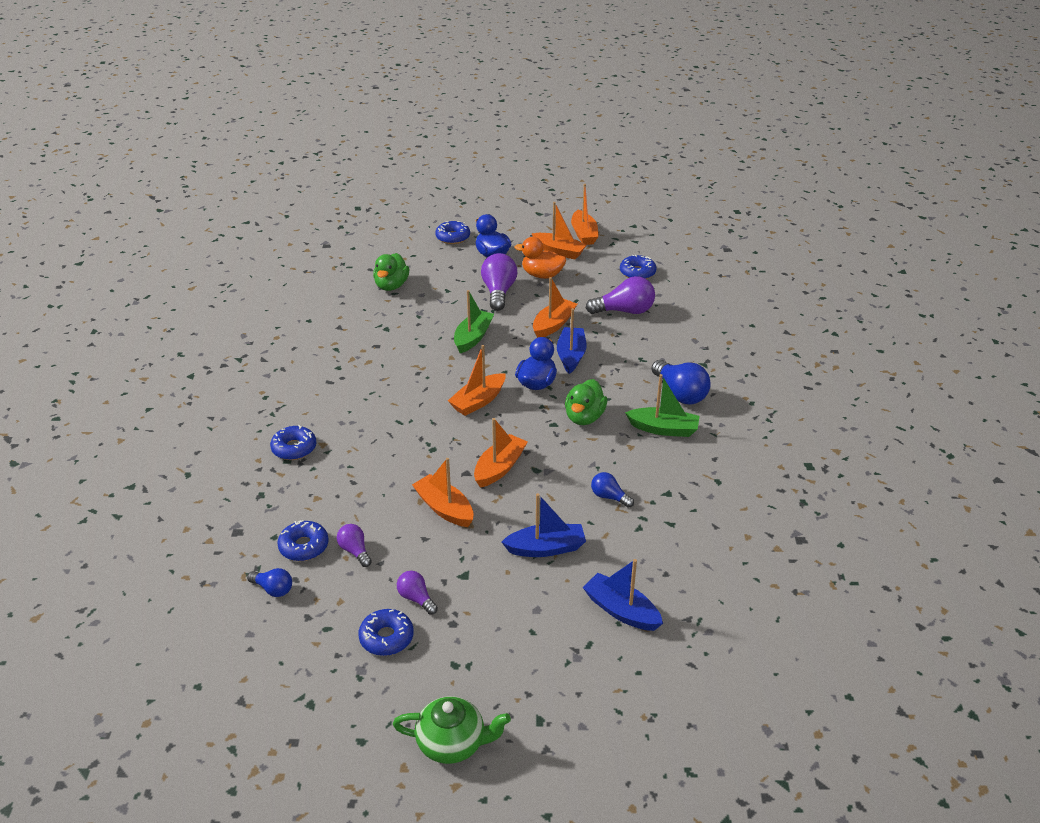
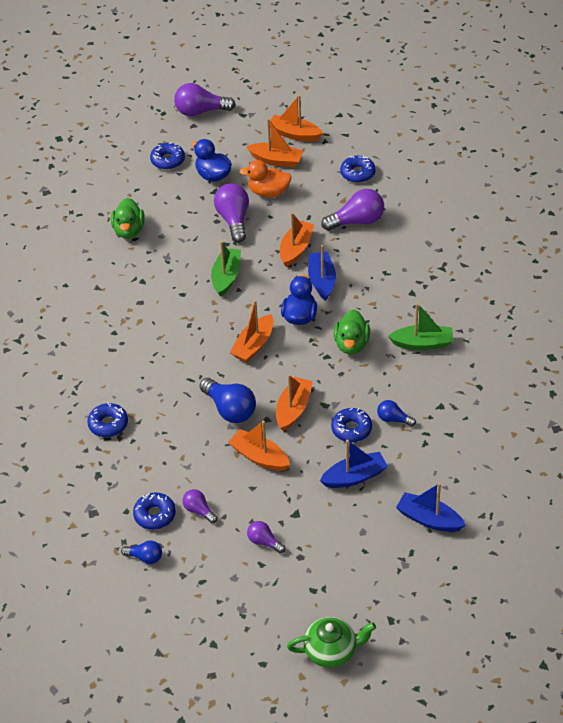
camera: 10 degrees left, 10 degrees up
blue donut [358,609,414,656] -> blue donut moved to [331,408,372,443]
orange boat [571,184,599,245] -> orange boat turned 135 degrees clockwise [270,95,323,141]
blue light bulb [651,360,711,404] -> blue light bulb moved to [200,378,256,423]
none -> purple light bulb [174,83,236,116]

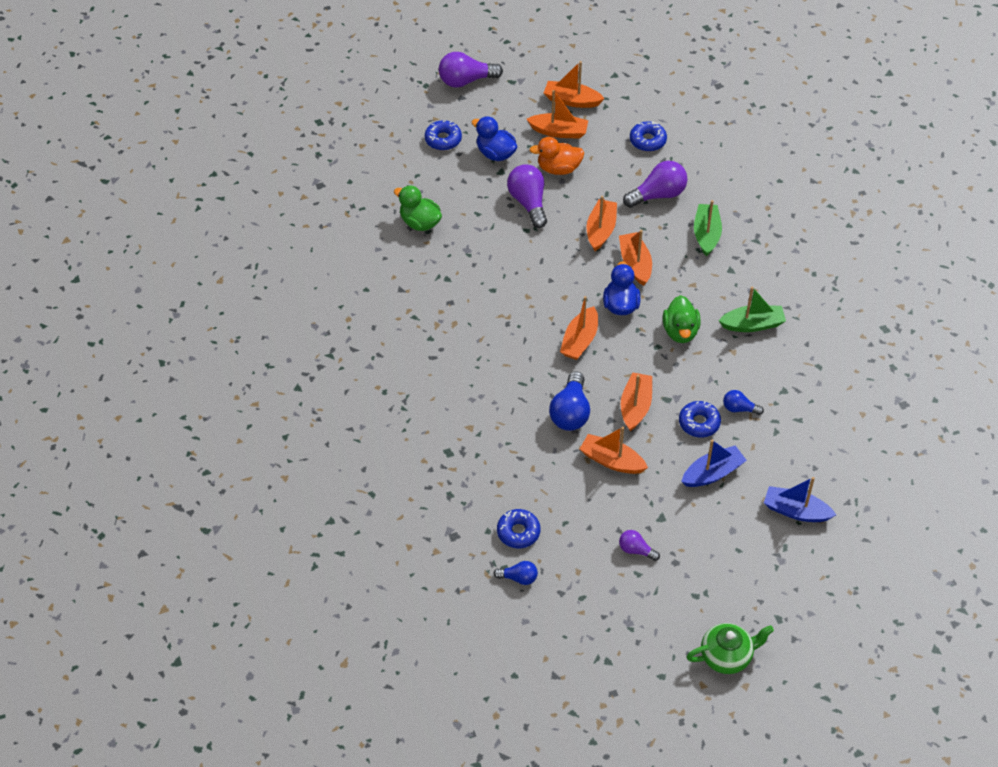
camera: 10 degrees left, 5 degrees up
blue donut [87,403,128,437] -> none
green duck [111,198,145,239] -> green duck turned 135 degrees clockwise [394,185,442,231]
purple light bulb [182,489,218,523] -> none
blue light bulb [200,378,256,423] -> blue light bulb turned 60 degrees clockwise [549,371,590,431]
green boat [211,241,241,297] -> green boat moved to [694,200,722,257]
blue boat [308,245,336,301] -> orange boat [619,230,652,286]

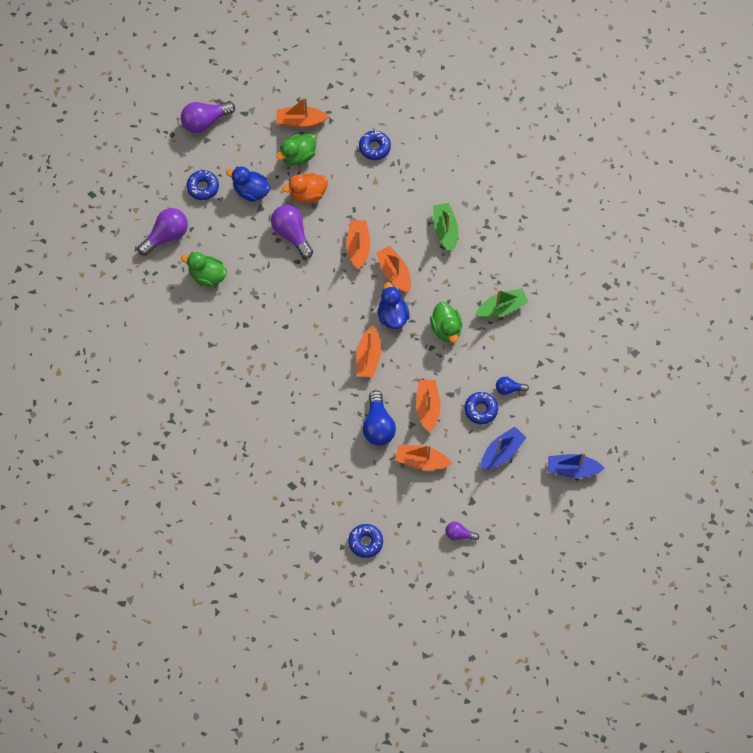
camera: 15 degrees left, 15 degrees up
blue light bulb [493,561,538,585] -> none
orange boat [527,90,588,139] -> green duck [276,133,316,166]
purple light bulb [623,161,687,208] -> purple light bulb moved to [138,208,188,256]
green teapot [687,623,774,674] -> none

